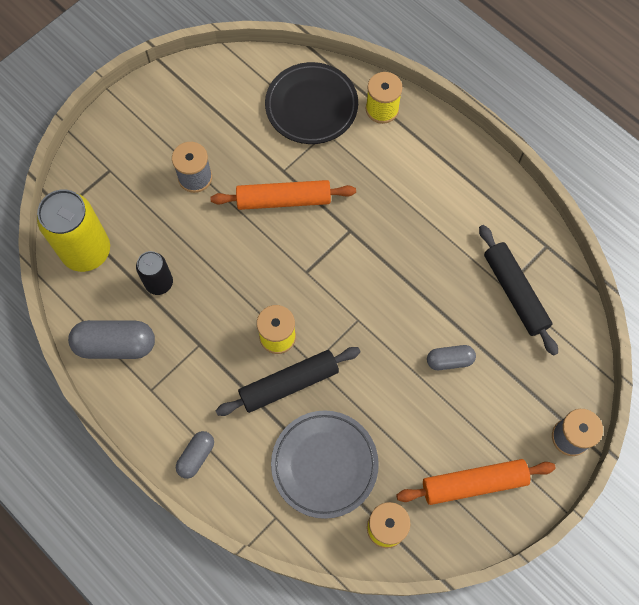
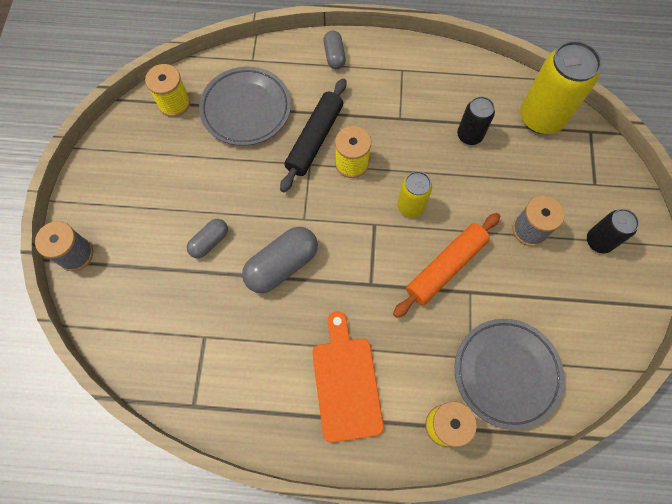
camera: 140 degrees right, 0 degrees up
grey capsule [68,320,155,359] -> grey capsule moved to [242,227,318,293]
black plate [265,62,358,144] -> grey plate [455,319,565,430]
orange rolling pin [396,459,556,505] -> none
black rolling pin [479,225,558,356] -> none
none -> orange cutting board [312,311,384,443]
none -> yellow can [397,171,432,217]
none -> black can [587,209,639,253]

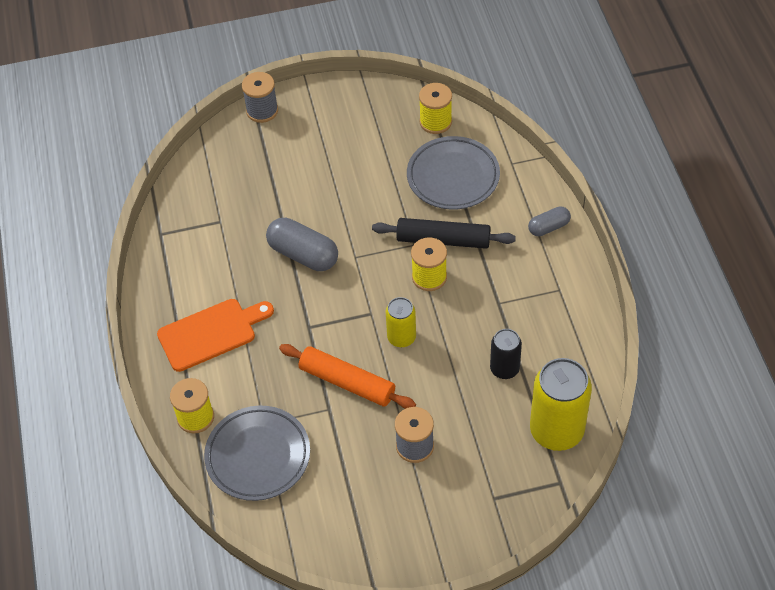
camera: 75 degrees right, 15 degrees down
grey capsule [187,219,228,258] -> none
black can [587,209,639,253] -> none

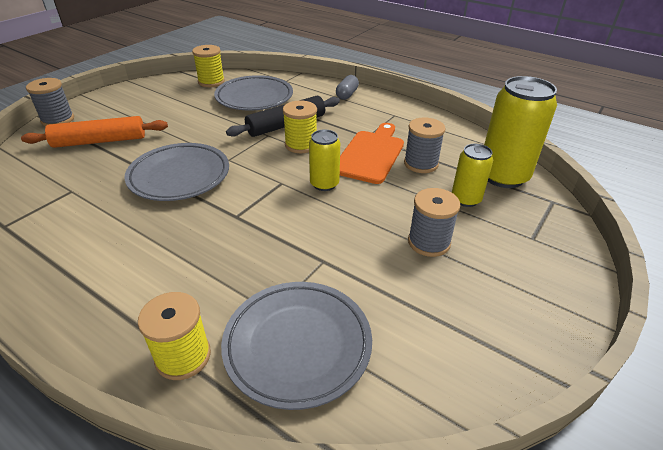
camera: 45 degrees left, 15 degrees down
orange cutting board [157,299,274,372] -> orange cutting board moved to [340,123,404,184]
grey capsule [266,218,338,271] -> grey plate [125,143,229,201]
orange rolling pin [279,344,416,409] -> orange rolling pin moved to [21,116,168,148]
black can [490,329,522,379] -> grey spool [404,117,446,173]
none -> yellow can [452,144,493,207]

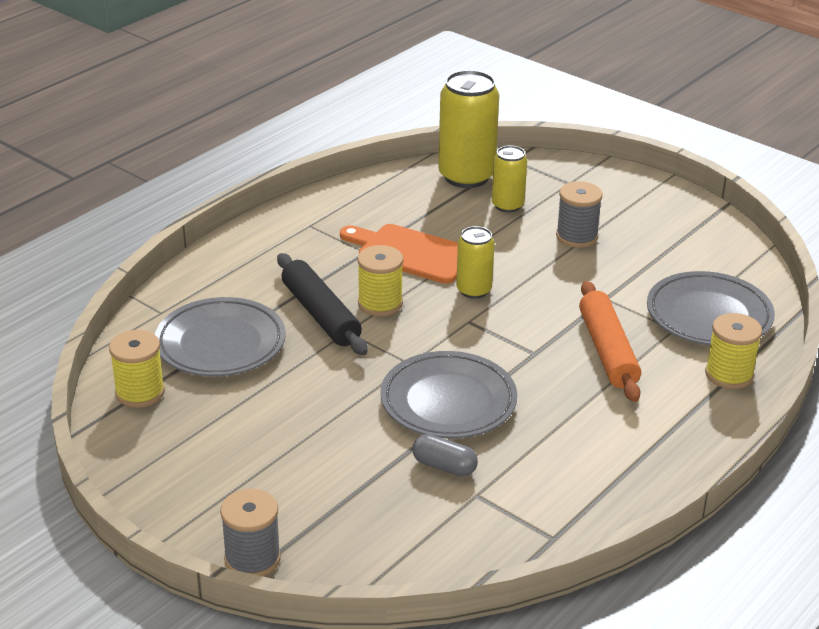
camera: 85 degrees left, 5 degrees down
orange rolling pin [21,116,168,148] -> orange rolling pin moved to [579,281,641,402]
grey capsule [336,75,359,100] -> grey capsule moved to [412,434,478,477]
grey spool [404,117,446,173] -> none

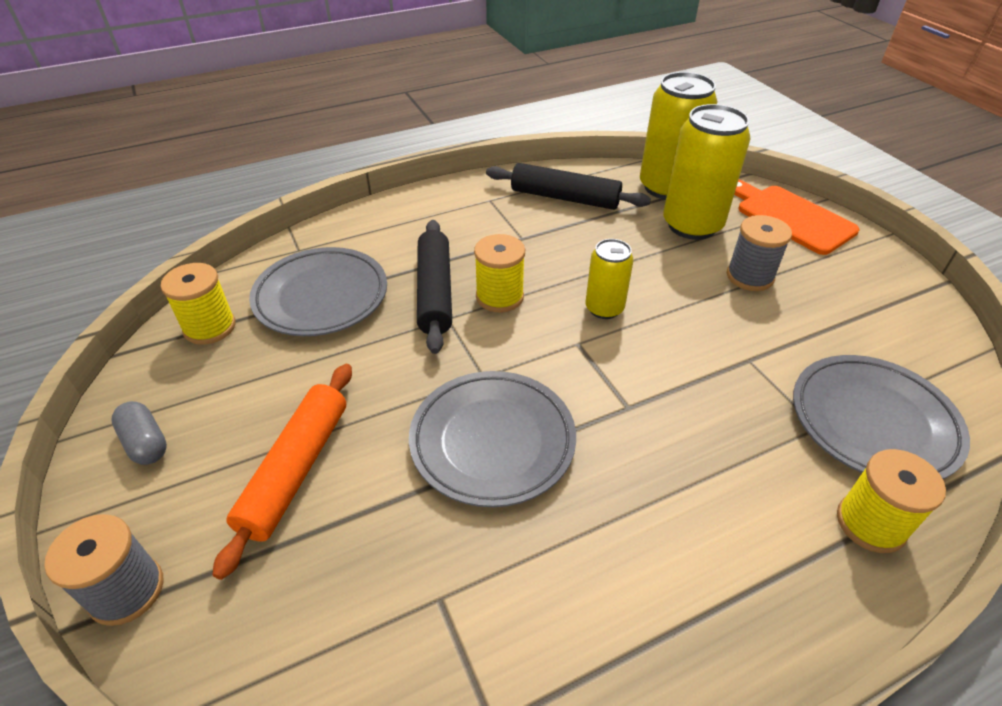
camera: 25 degrees right, 10 degrees up
orange cutting board [340,224,458,284] -> orange cutting board moved to [734,180,859,255]
grey capsule [412,434,478,477] -> grey capsule moved to [111,401,167,465]
yellow can [492,145,527,213] -> yellow can [663,104,751,240], size x1.79
orange rolling pin [579,281,641,402] -> orange rolling pin moved to [212,364,352,580]
none -> black rolling pin [486,163,651,210]

